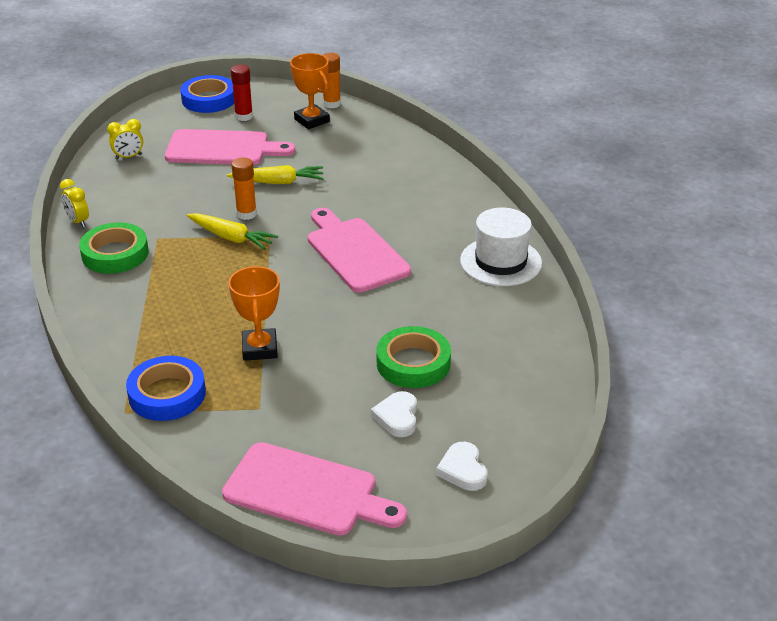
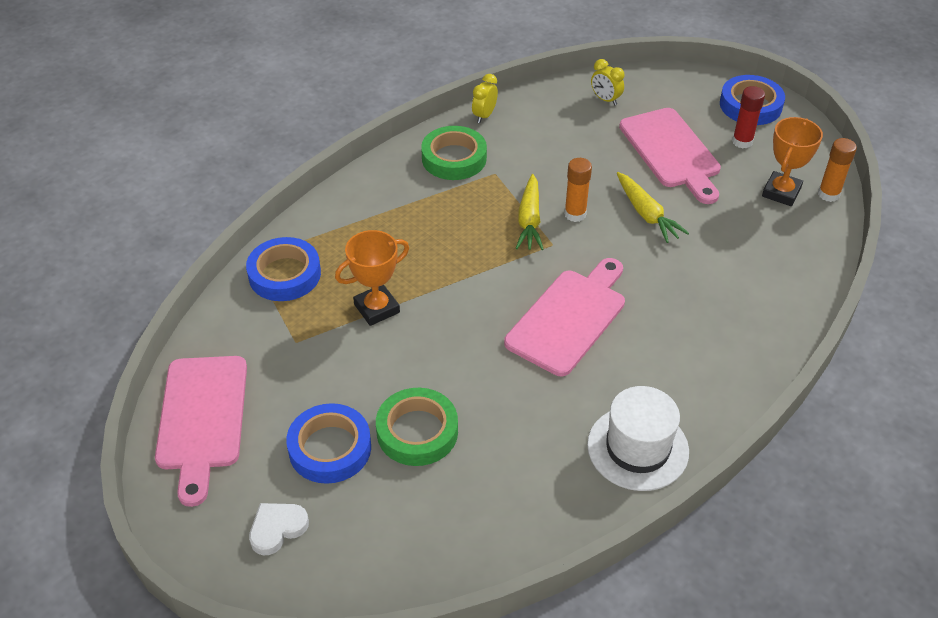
camera: 65 degrees right, 10 degrees up
white heart [371,391,417,437] -> blue tape [286,403,371,484]

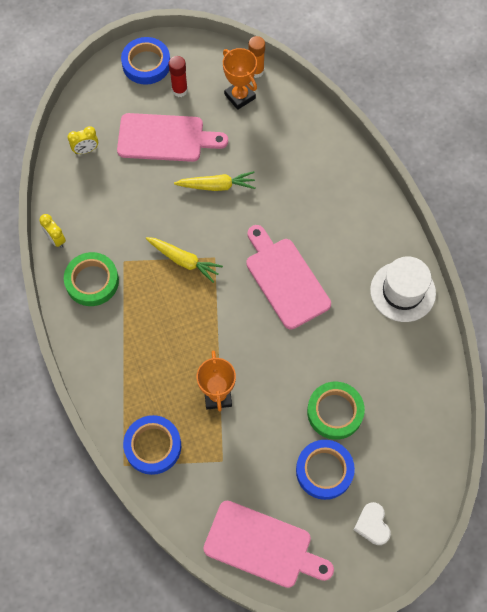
camera: 65 degrees left, 20 degrees up
orange glue stick [564,158,592,222] -> none

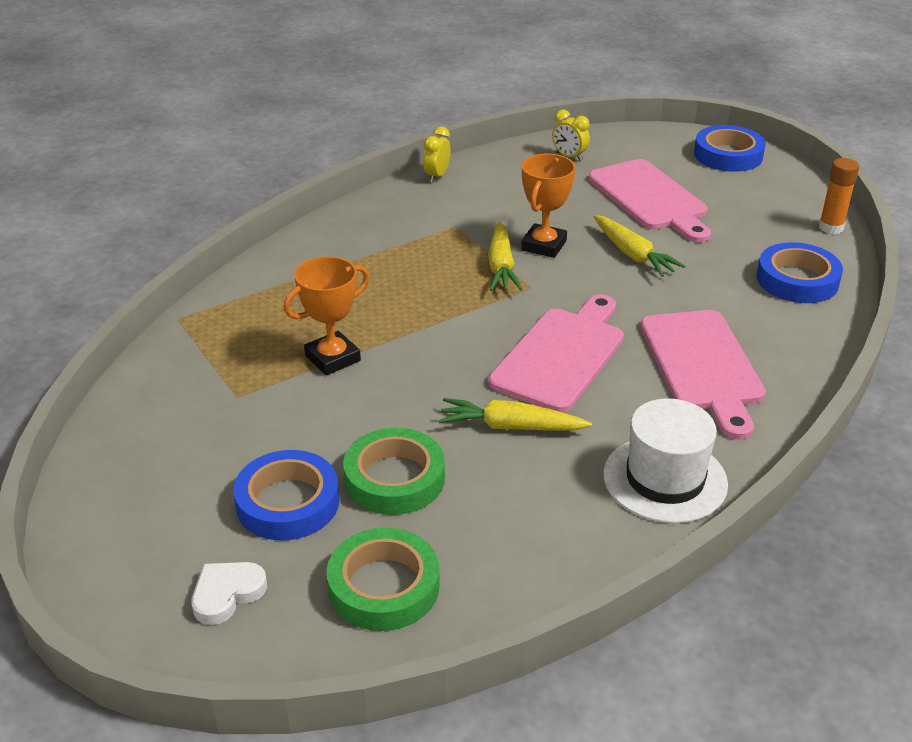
camera: 60 degrees right, 30 degrees down
green tape [64,252,119,306] -> green tape moved to [327,528,439,631]
blue tape [123,415,181,475] -> blue tape moved to [757,242,843,303]
red glue stick [169,56,188,97] -> none
pink cutting board [203,501,334,588] -> pink cutting board moved to [640,310,766,439]
orange trophy [223,48,257,110] -> orange trophy moved to [521,153,575,258]
none -> yellow carrot [438,398,592,431]

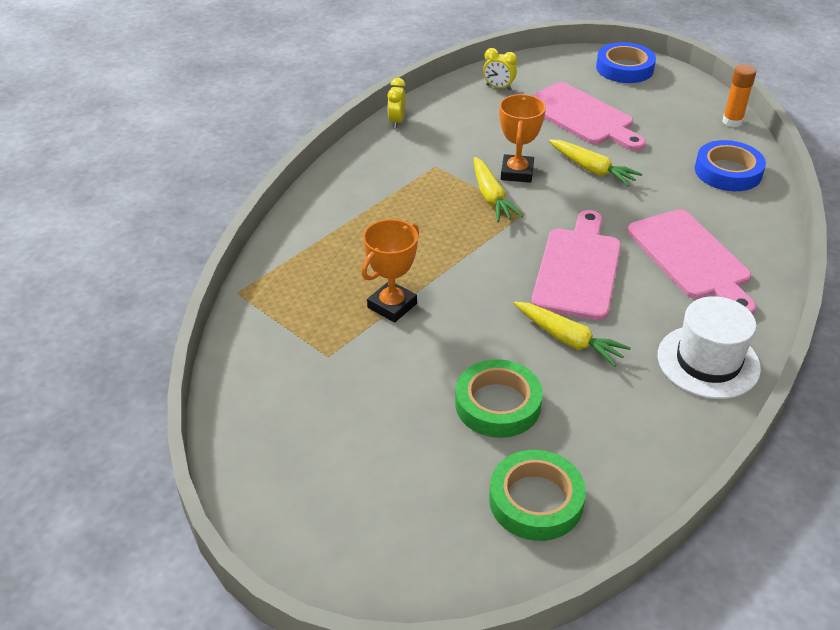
camera: 15 degrees left, 5 degrees up
white heart [191,562,267,625] -> none
blue tape [233,450,339,540] -> none
yellow carrot [438,398,592,431] -> yellow carrot turned 135 degrees counterclockwise [514,302,631,367]

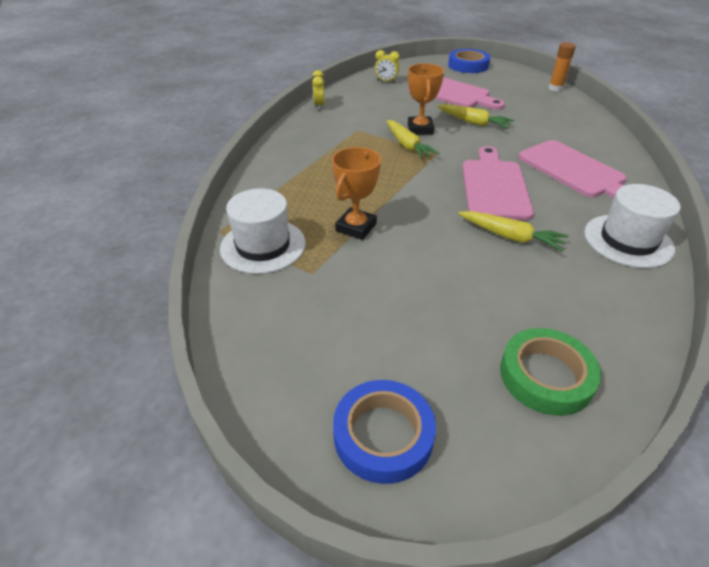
camera: 10 degrees left, 0 degrees up
green tape [455,359,543,438] -> none
blue tape [695,140,766,191] -> blue tape moved to [333,380,436,484]
none -> white hat [220,188,306,274]

